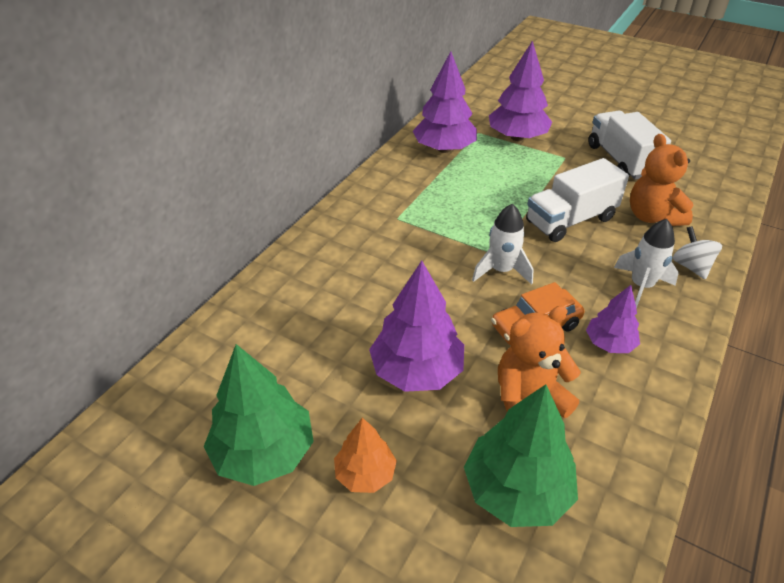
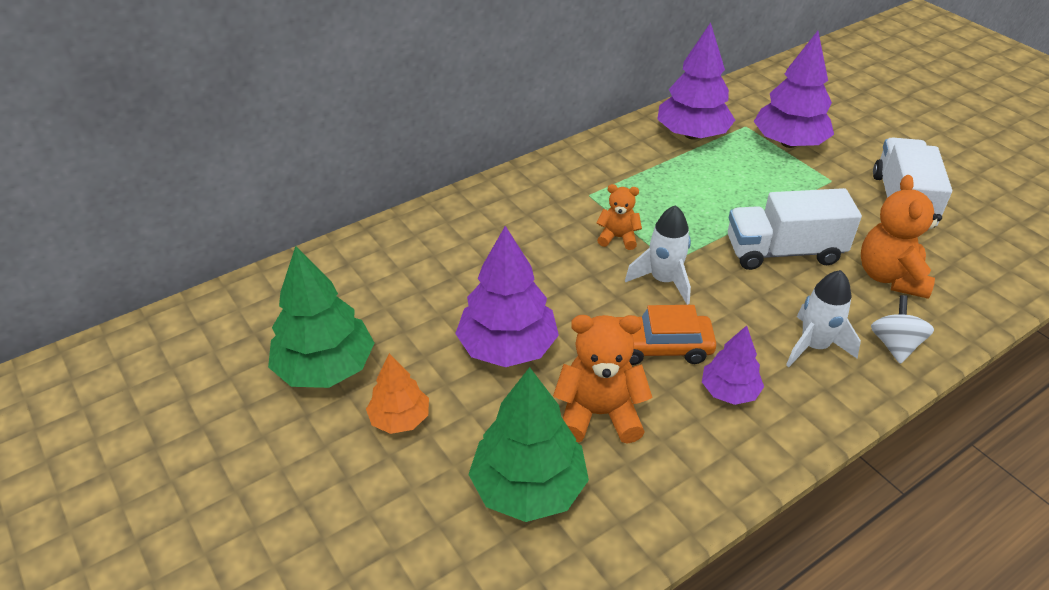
camera: 25 degrees right, 0 degrees up
none -> orange teddy bear [597,184,642,250]

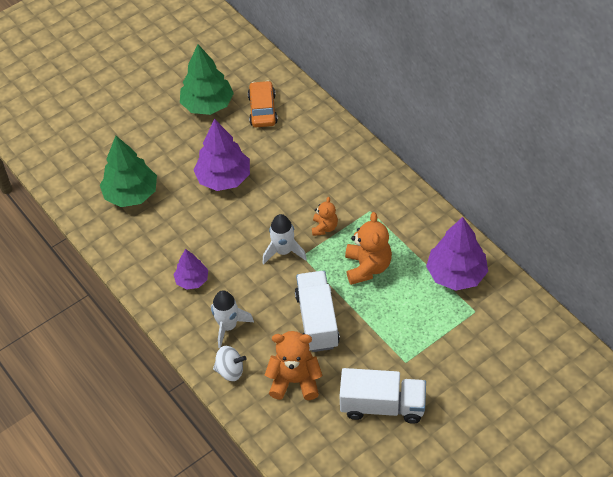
camera: 90 degrees right, 10 degrees up
orange tree [366,353,429,434] -> none
orange teddy bear [553,315,653,444] -> orange teddy bear moved to [345,212,392,285]
orange car [616,305,717,365] -> orange car moved to [248,81,278,127]
purple tree [754,31,834,148] -> none

